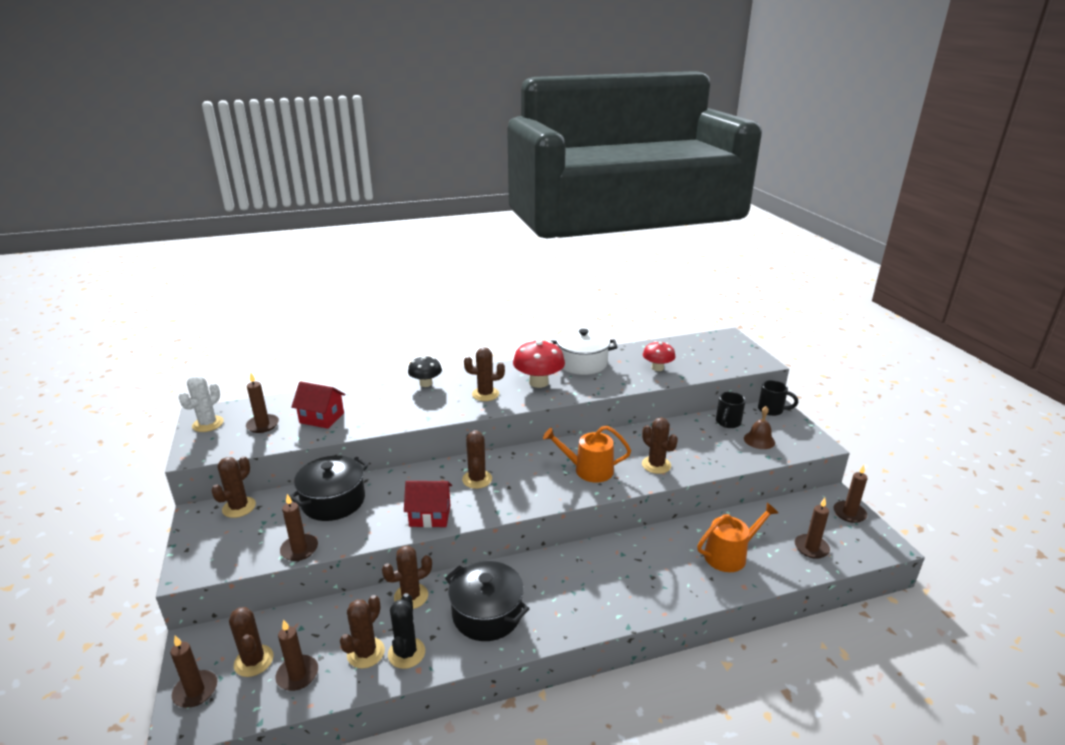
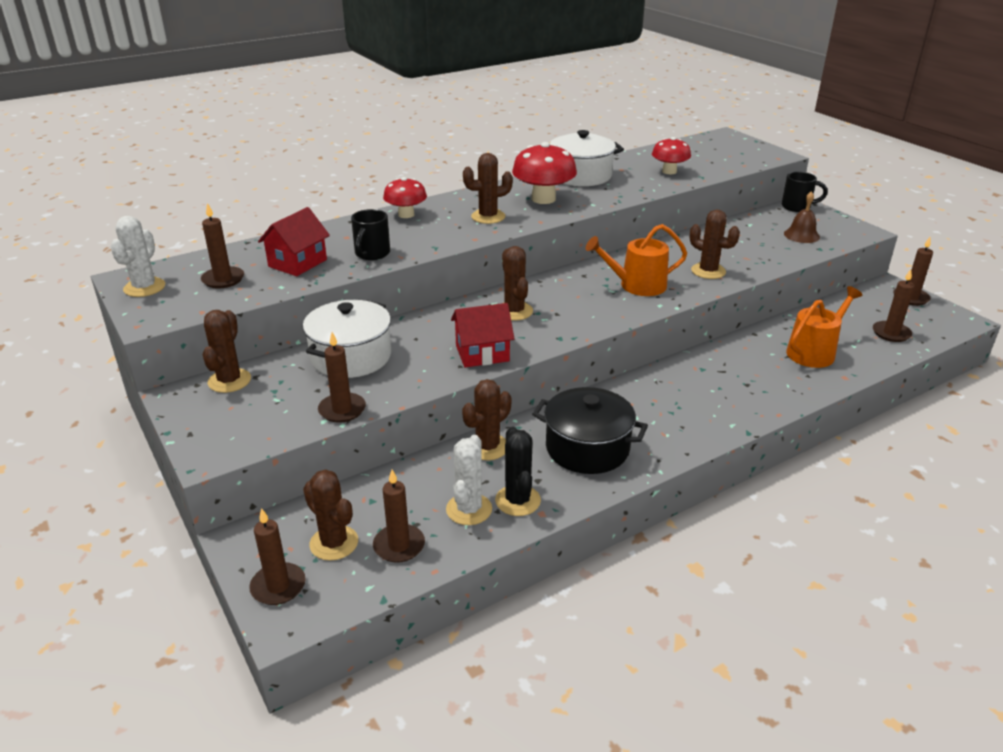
camera: 15 degrees left, 5 degrees up
black pot [289,456,369,521] -> white pot [303,300,391,378]
red house [291,381,345,429] -> red house turned 60 degrees counterclockwise [258,207,330,276]
brown cactus [340,595,385,669] -> white cactus [446,435,492,525]
black mushroom [408,356,442,387] -> red mushroom [383,177,427,218]
black mug [716,392,746,428] -> black mug moved to [351,209,390,260]

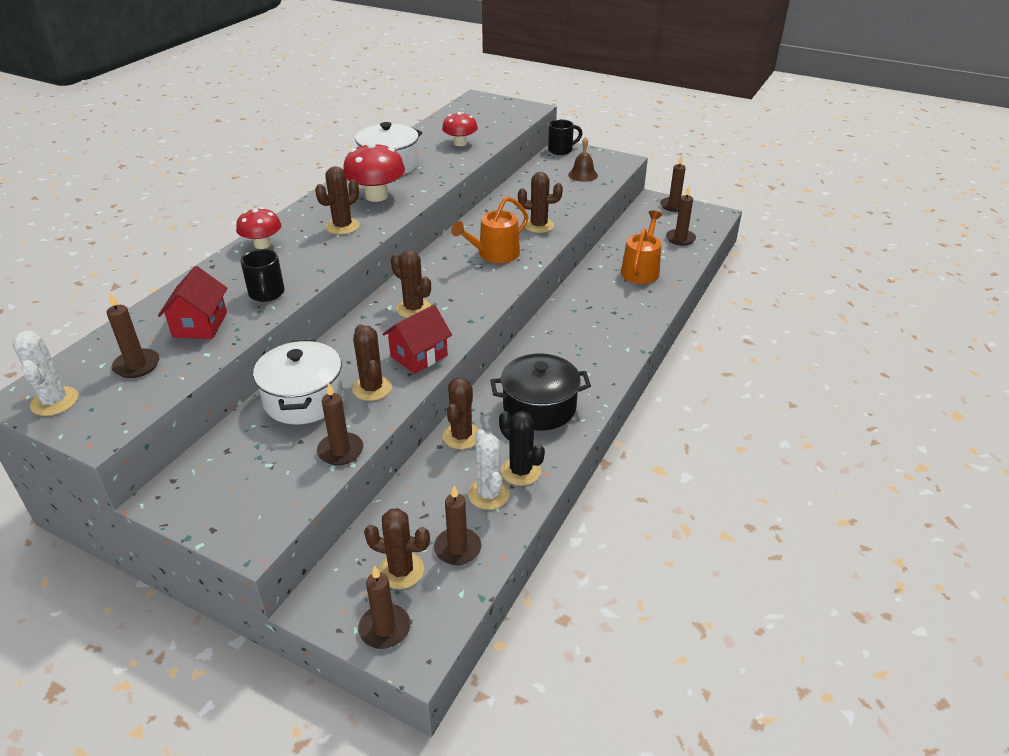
camera: 30 degrees left, 5 degrees up
brown cactus [203,310,251,393] -> brown cactus moved to [352,324,392,401]

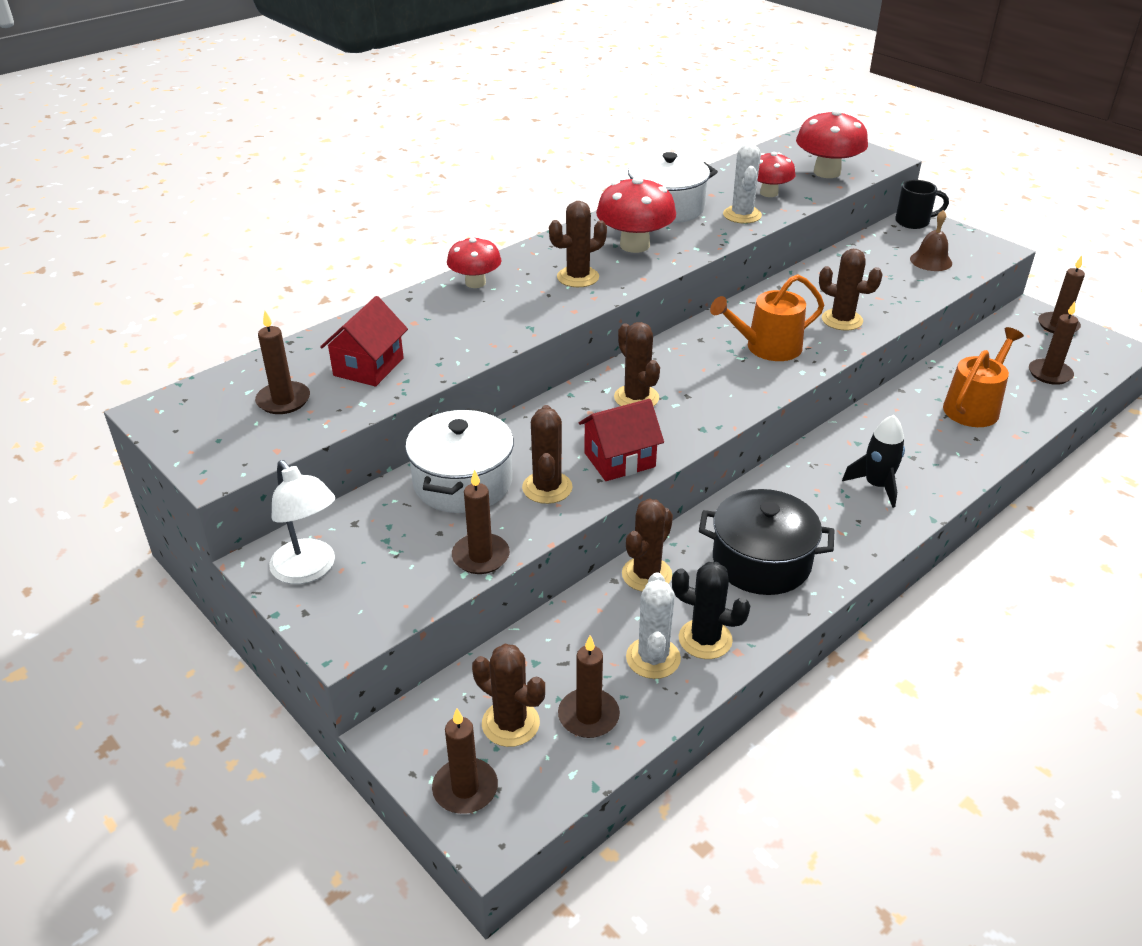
camera: 20 degrees right, 0 degrees up
white cactus [12,331,79,416] -> white cactus moved to [723,143,762,224]
black mug [240,249,285,302] -> none
black cactus [499,411,545,486] -> black cactus turned 45 degrees counterclockwise [672,562,750,659]
none -> white lamp [269,460,335,584]
none -> red mushroom [796,109,868,178]
none -> black rocket [842,415,905,508]

